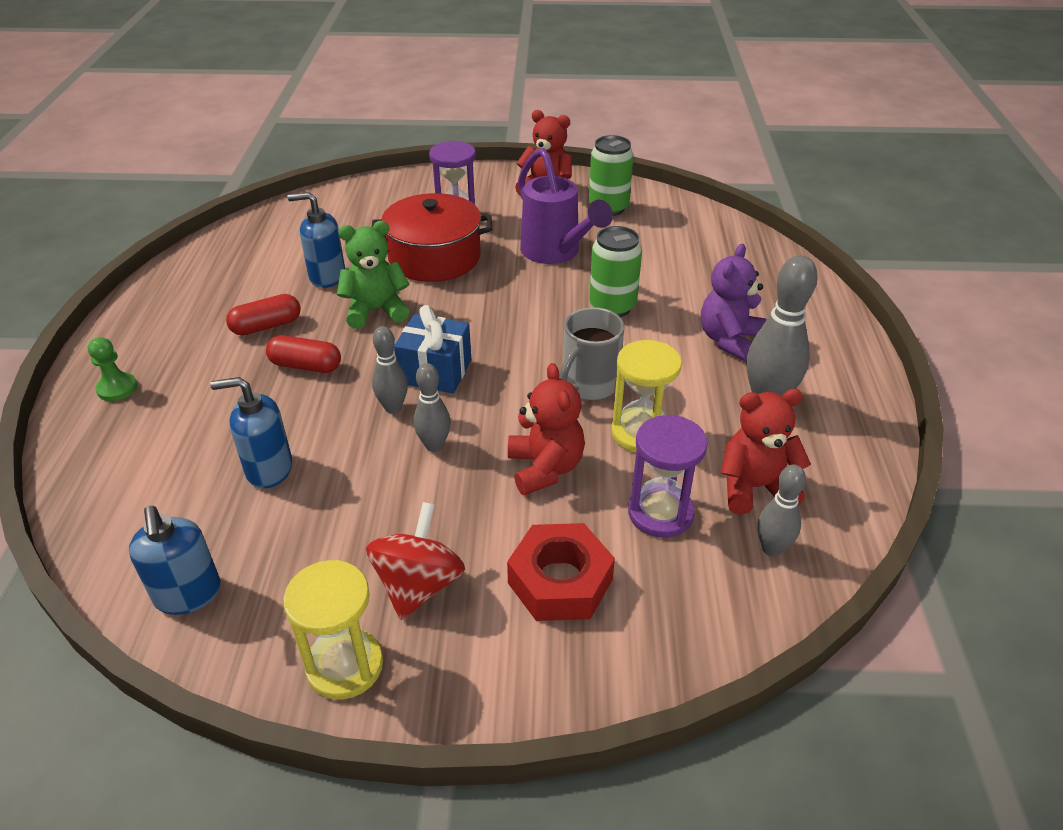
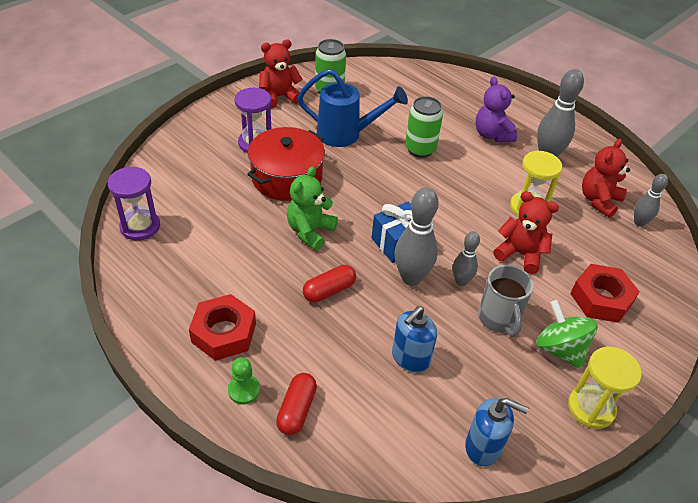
camera: 50 degrees left, 5 degrees up
red capsule [226,294,301,335] -> red capsule moved to [276,373,317,435]
blue soap dispenser [287,192,345,288] -> none
red spinning top [366,502,465,620] -> green spinning top [536,300,598,369]
grey bowling pin [372,326,408,413] -> grey bowling pin [394,187,439,286], size x1.70
purple watering can [518,148,613,264] -> blue watering can [297,69,408,147]
grey mug [559,307,624,400] -> grey mug moved to [478,265,533,337]
purple hourglass [628,415,708,538] -> purple hourglass moved to [108,167,160,241]
none -> red nut [189,294,256,361]

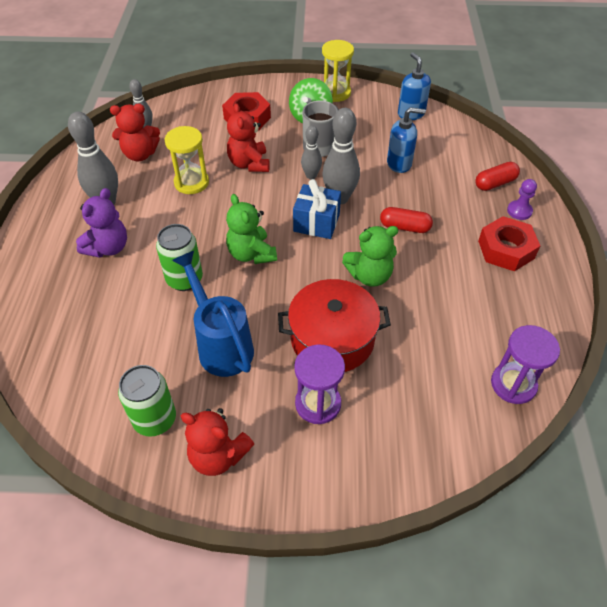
camera: 130 degrees left, 5 degrees up
green pawn [228,357,260,405] -> purple pawn [507,179,537,220]
none -> green teddy bear [226,194,277,264]

